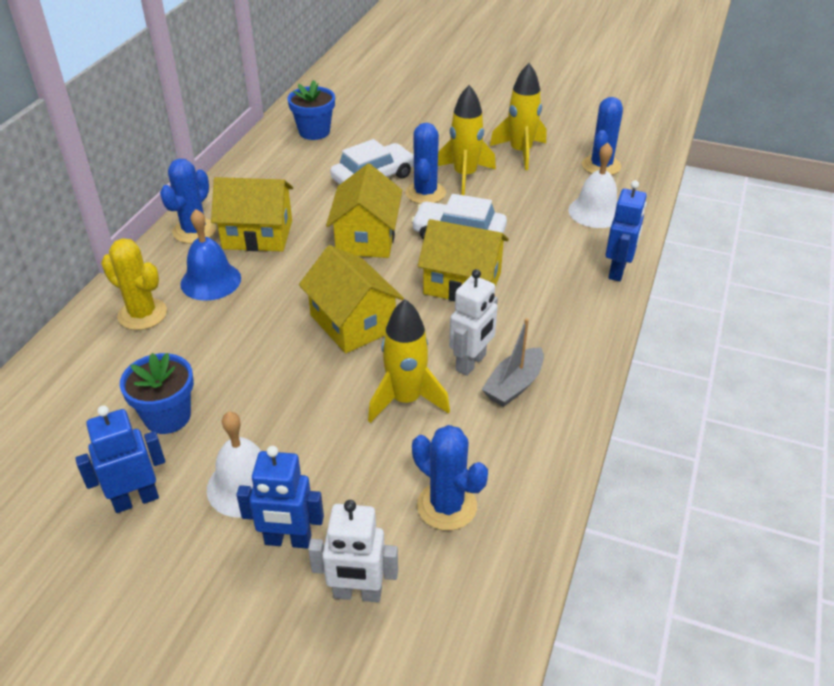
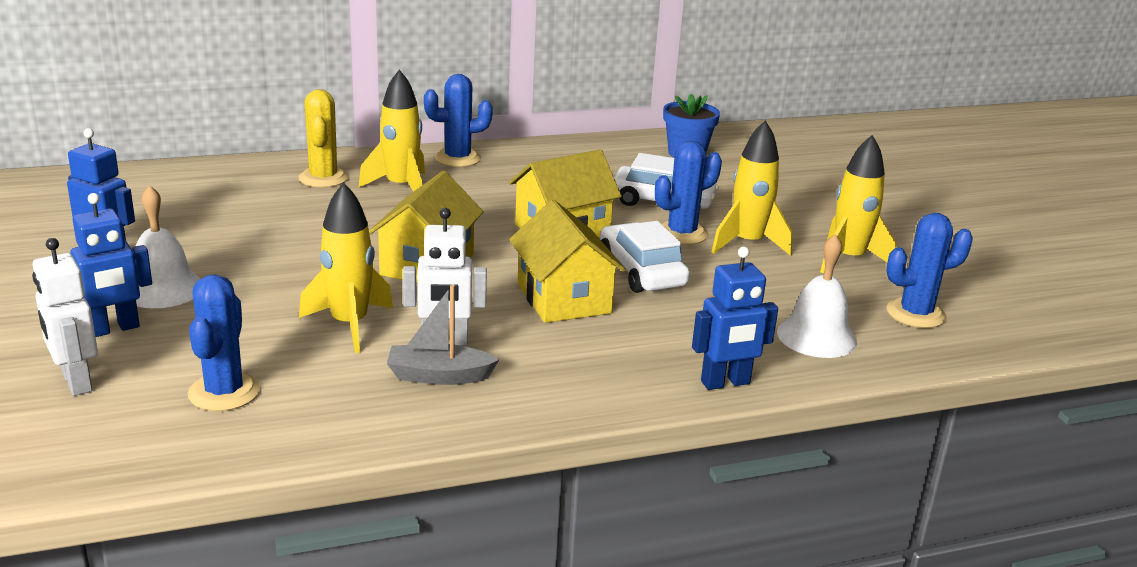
camera: 50 degrees right, 15 degrees down
blue flower pot [120,353,194,434] -> none
blue bell [180,209,241,301] -> yellow rocket [358,70,425,192]
yellow house [211,177,293,252] -> none
blue robot [236,446,324,549] -> blue robot turned 90 degrees counterclockwise [70,193,152,337]

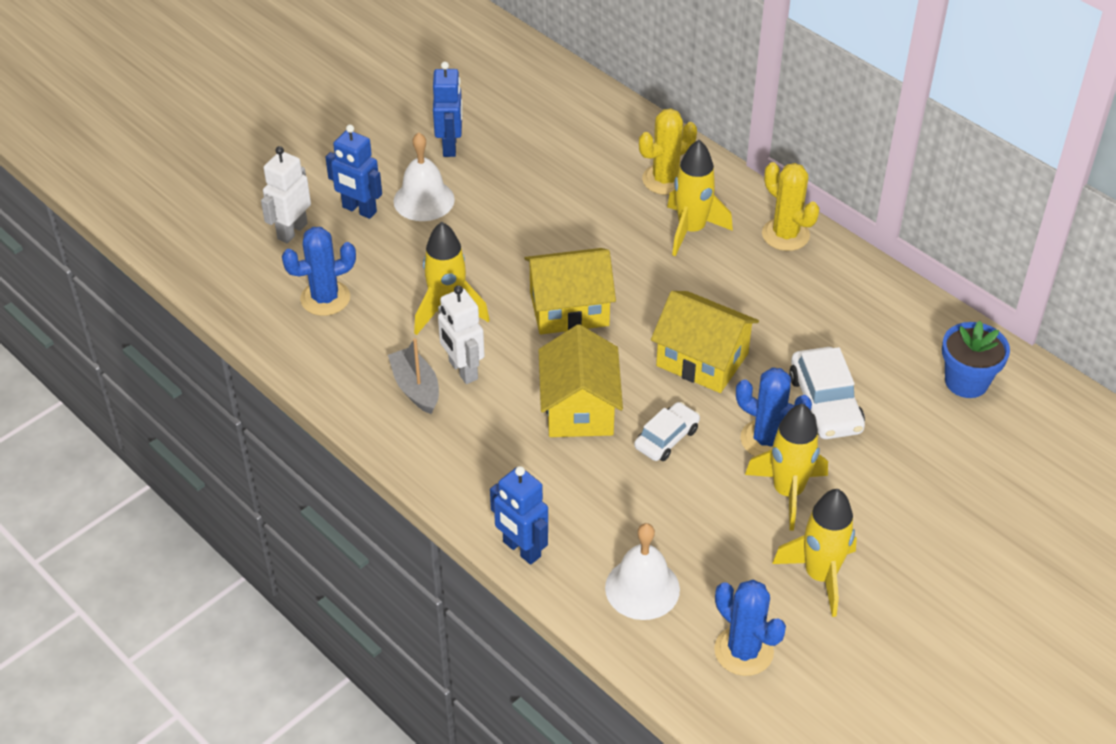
camera: 65 degrees right, 20 degrees up
blue cactus [424,74,493,167] -> yellow cactus [762,162,820,251]
yellow house [509,200,626,323] -> yellow house turned 45 degrees counterclockwise [539,324,623,437]
white car [600,221,690,293] -> white car [634,402,700,461], size x0.65

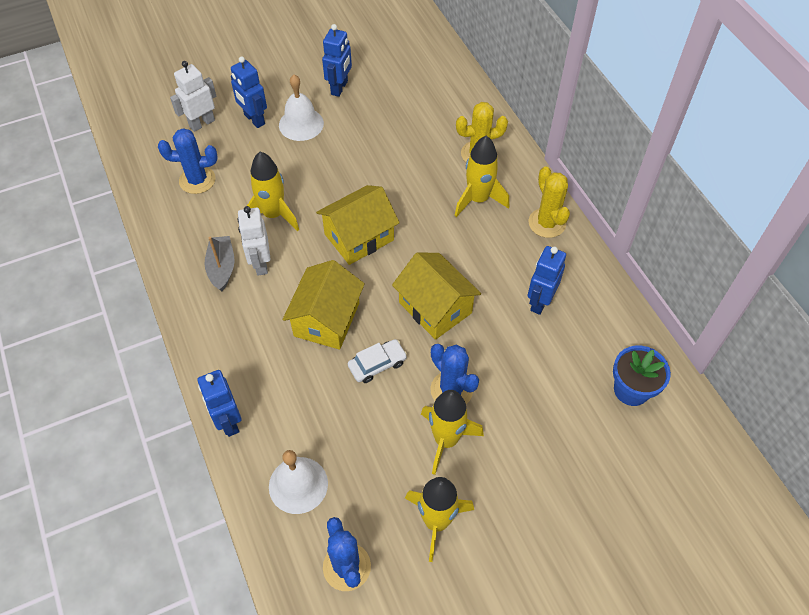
camera: 20 degrees right, 10 degrees up
yellow house [524,248,616,334] -> yellow house turned 45 degrees counterclockwise [316,185,400,265]
white car [789,347,865,439] -> none
none -> blue robot [528,246,566,315]

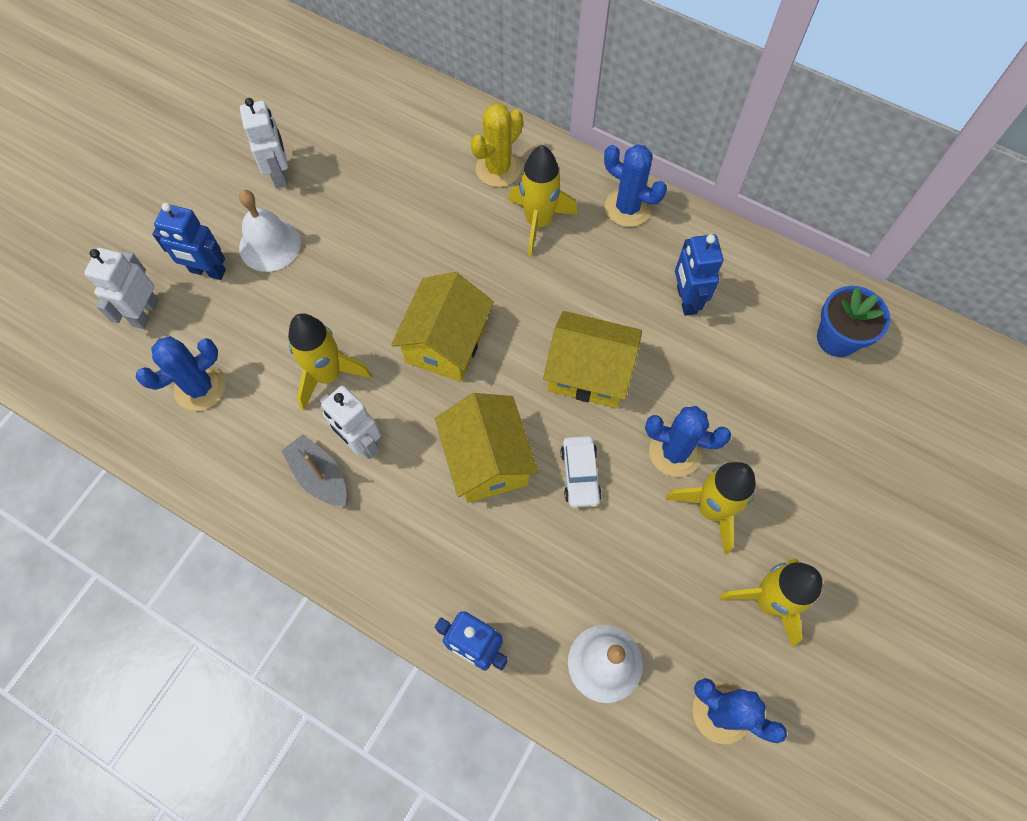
camera: 35 degrees left, 10 degrees up
blue robot [322,24,352,97] -> white robot [240,98,288,189]
white car [348,339,407,383] -> white car turned 150 degrees clockwise [560,436,602,508]
yellow cactus [529,166,570,238] -> blue cactus [604,144,667,227]

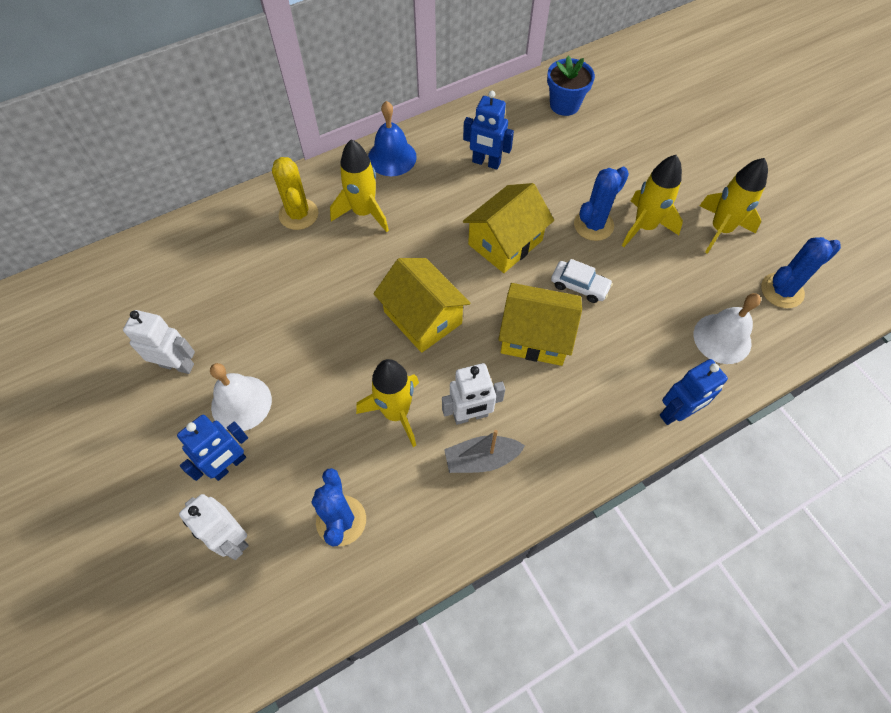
camera: 60 degrees left, 5 degrees down
blue cactus [604,144,667,227] -> blue bell [368,101,417,176]

